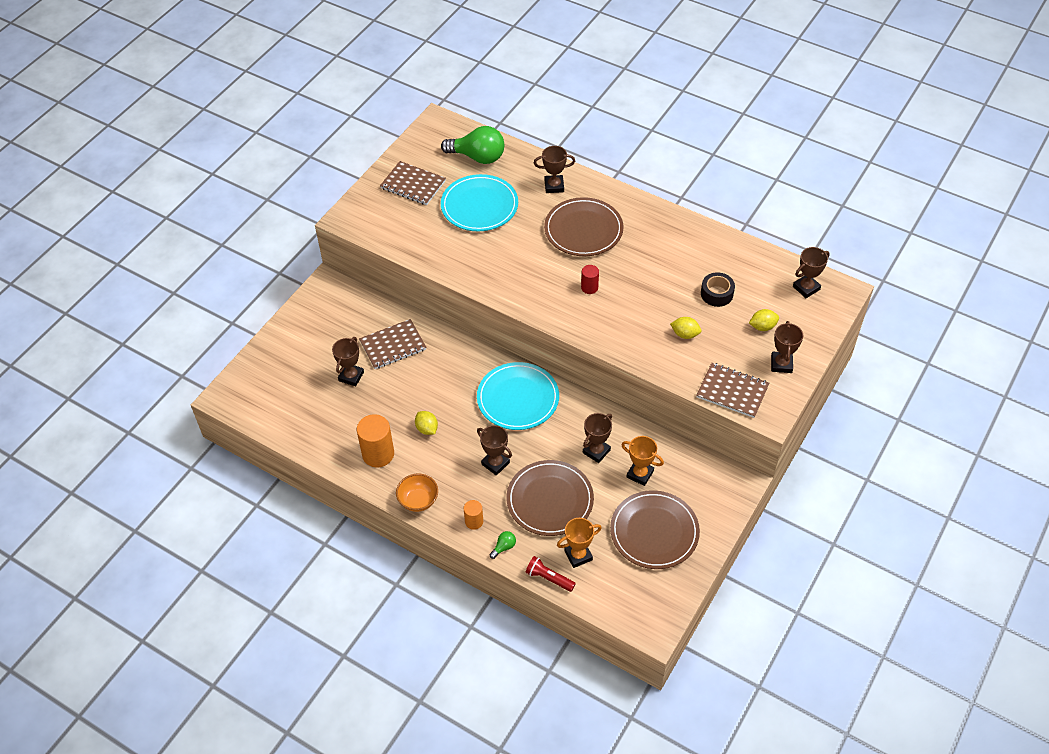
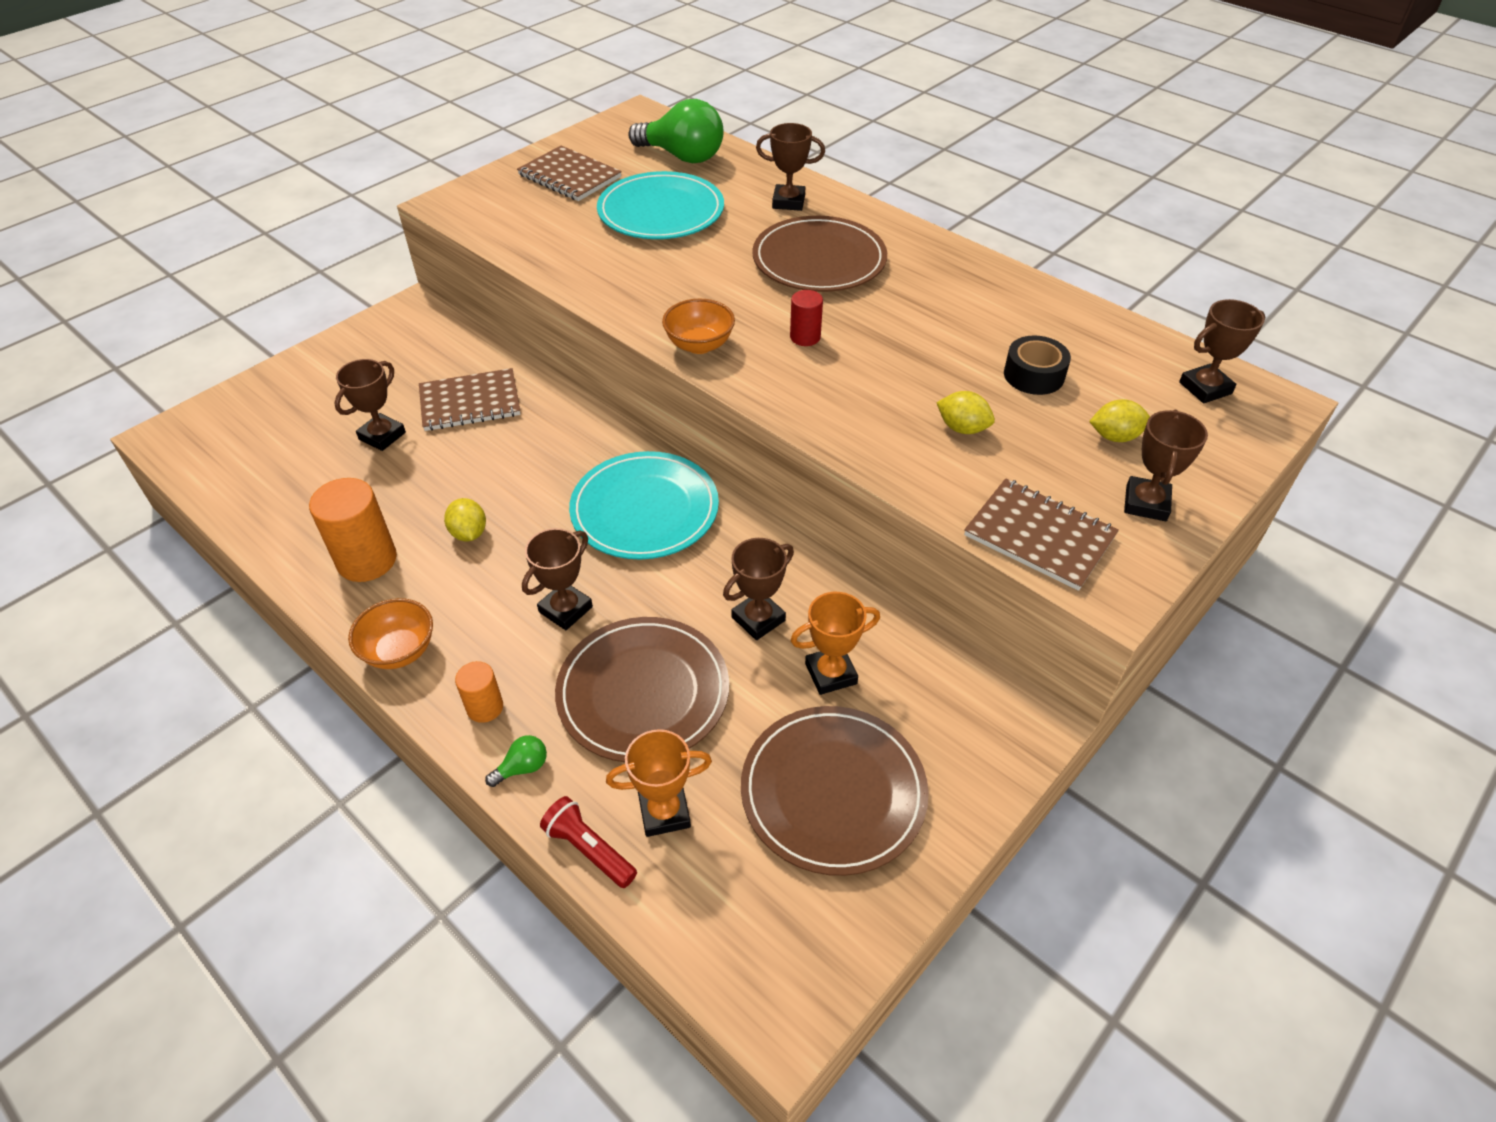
camera: 10 degrees right, 5 degrees down
brown trophy [477,425,512,476] -> brown trophy turned 75 degrees clockwise [522,528,593,630]
orange trophy [621,436,664,486] -> orange trophy turned 60 degrees counterclockwise [791,592,880,695]
none -> orange bowl [662,299,735,354]

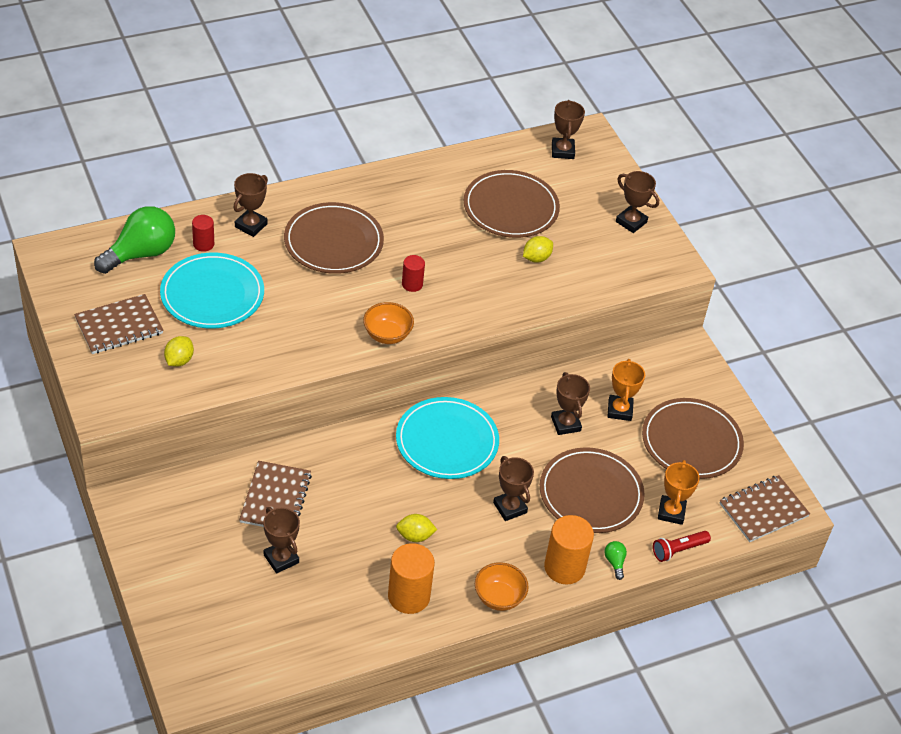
camera: 70 degrees left, 0 degrees up
orange cylinder [455,661,503,723] -> orange cylinder [544,515,594,584], size x1.81
brown notebook [964,478,1119,591] -> brown notebook moved to [719,475,810,542]
black tape [1004,335,1071,395] -> brown plate [464,170,560,238]
yellow lemon [1089,399,1150,442] -> yellow lemon moved to [164,336,194,367]
none -> red cylinder [192,215,214,252]

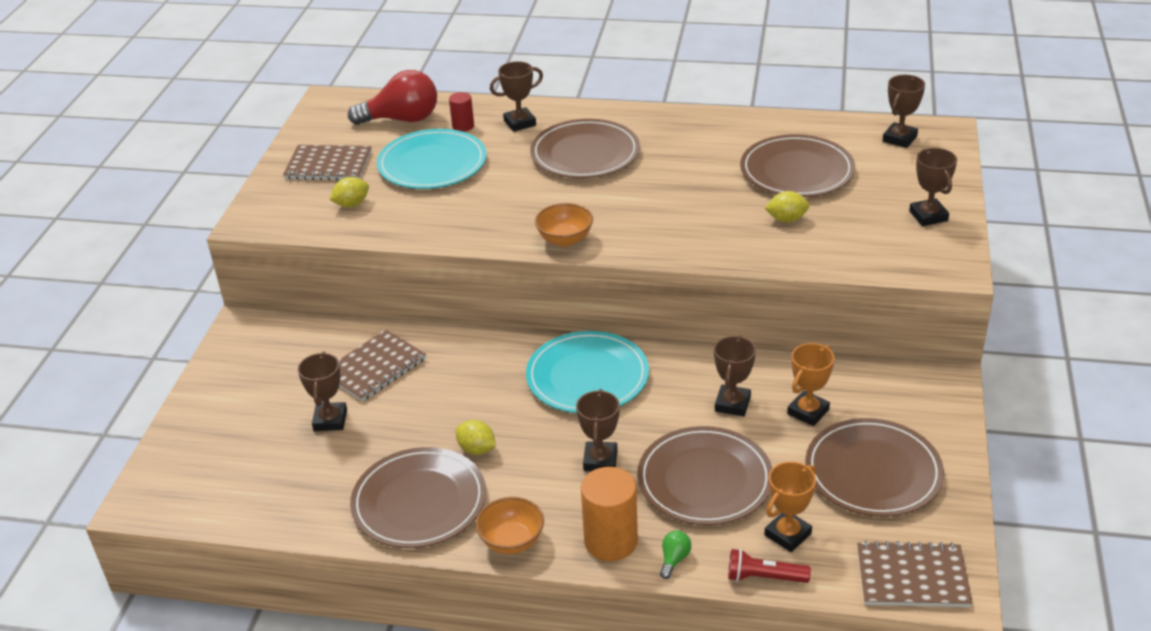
camera: 40 degrees right, 10 degrees down
green light bulb [94,206,175,274] -> red light bulb [348,70,437,125]
orange cylinder [388,543,435,614] -> brown plate [350,447,486,548]
red cylinder [402,255,425,292] -> none

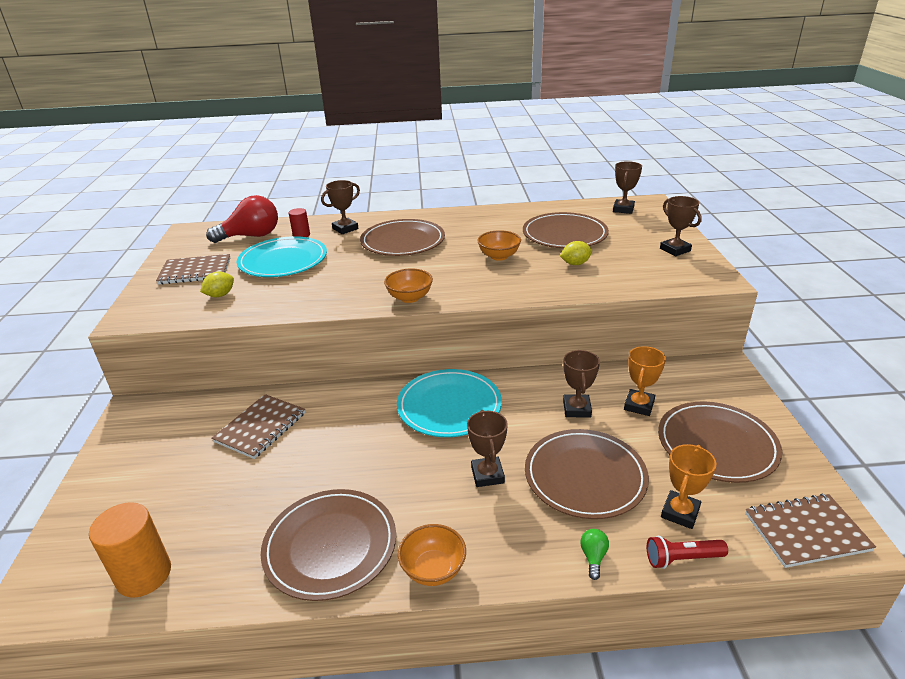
camera: 15 degrees left, 5 degrees down
brown trophy [298,352,347,431] -> none
yellow lemon [456,420,496,455] -> none
orange cylinder [581,467,638,561] -> orange cylinder moved to [89,502,171,598]
none -> orange bowl [477,230,521,261]

